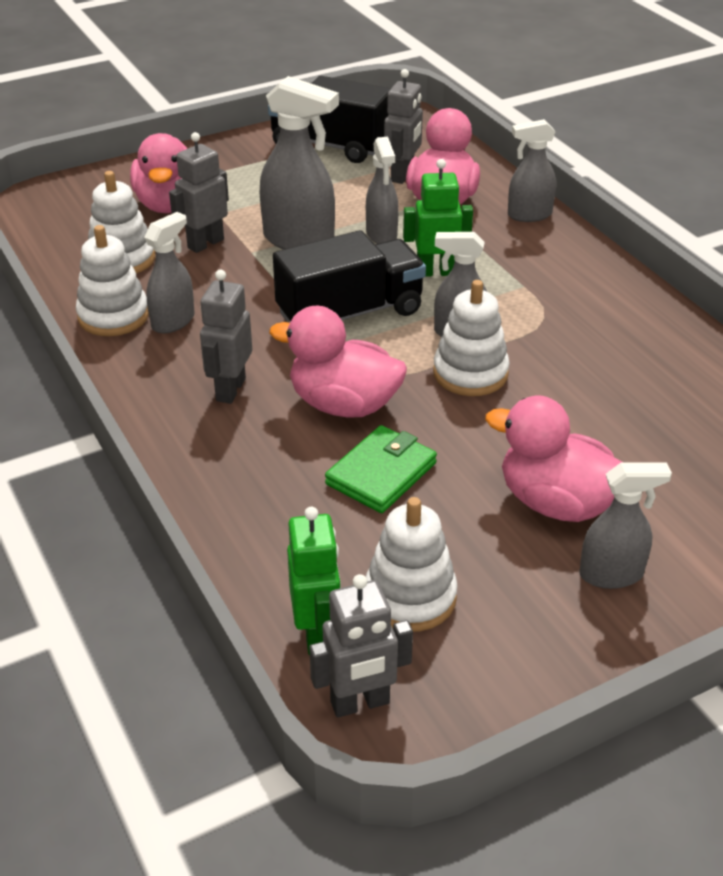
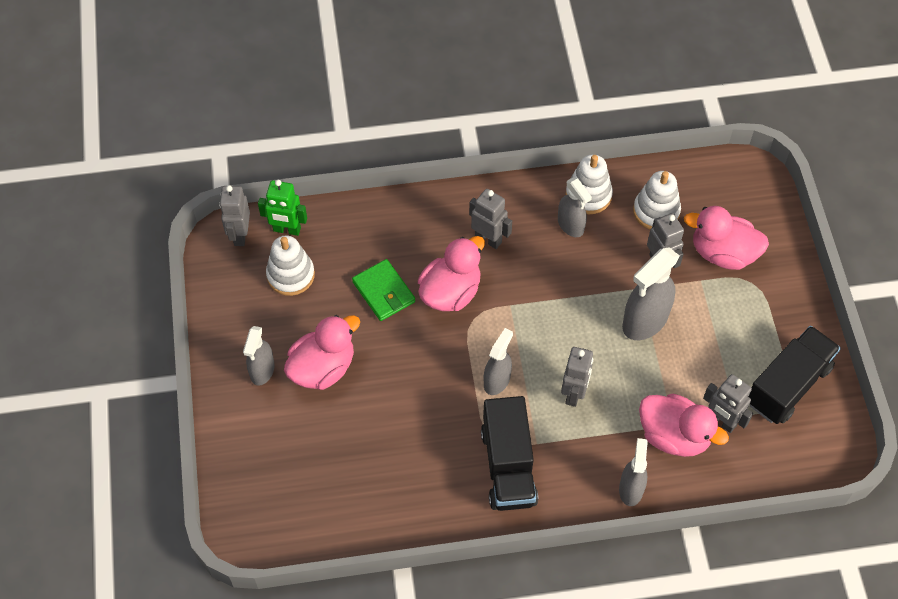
camera: 110 degrees right, 20 degrees up
black truck [273,230,426,322] -> black truck moved to [481,396,538,511]
grey spray bottle [366,137,399,244] -> none
green robot [403,159,473,277] -> grey robot [561,347,593,407]
white stacking toy [433,280,510,396] -> none

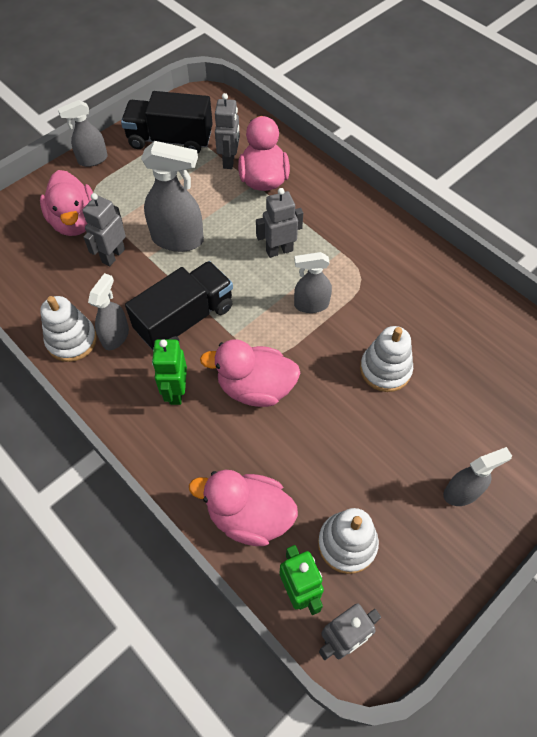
camera: 125 degrees left, 0 degrees up
pink duck [284,315,360,390] -> pink duck moved to [189,470,298,546]
green wallet [352,259,415,321] -> none
grey robot [469,189,512,249] -> green robot [152,339,187,405]
black truck [481,396,538,511] -> black truck moved to [125,261,233,350]
grey spray bottle [619,438,648,506] -> grey spray bottle moved to [58,100,108,167]
white stacking toy [633,171,681,229] -> white stacking toy moved to [360,326,413,392]

